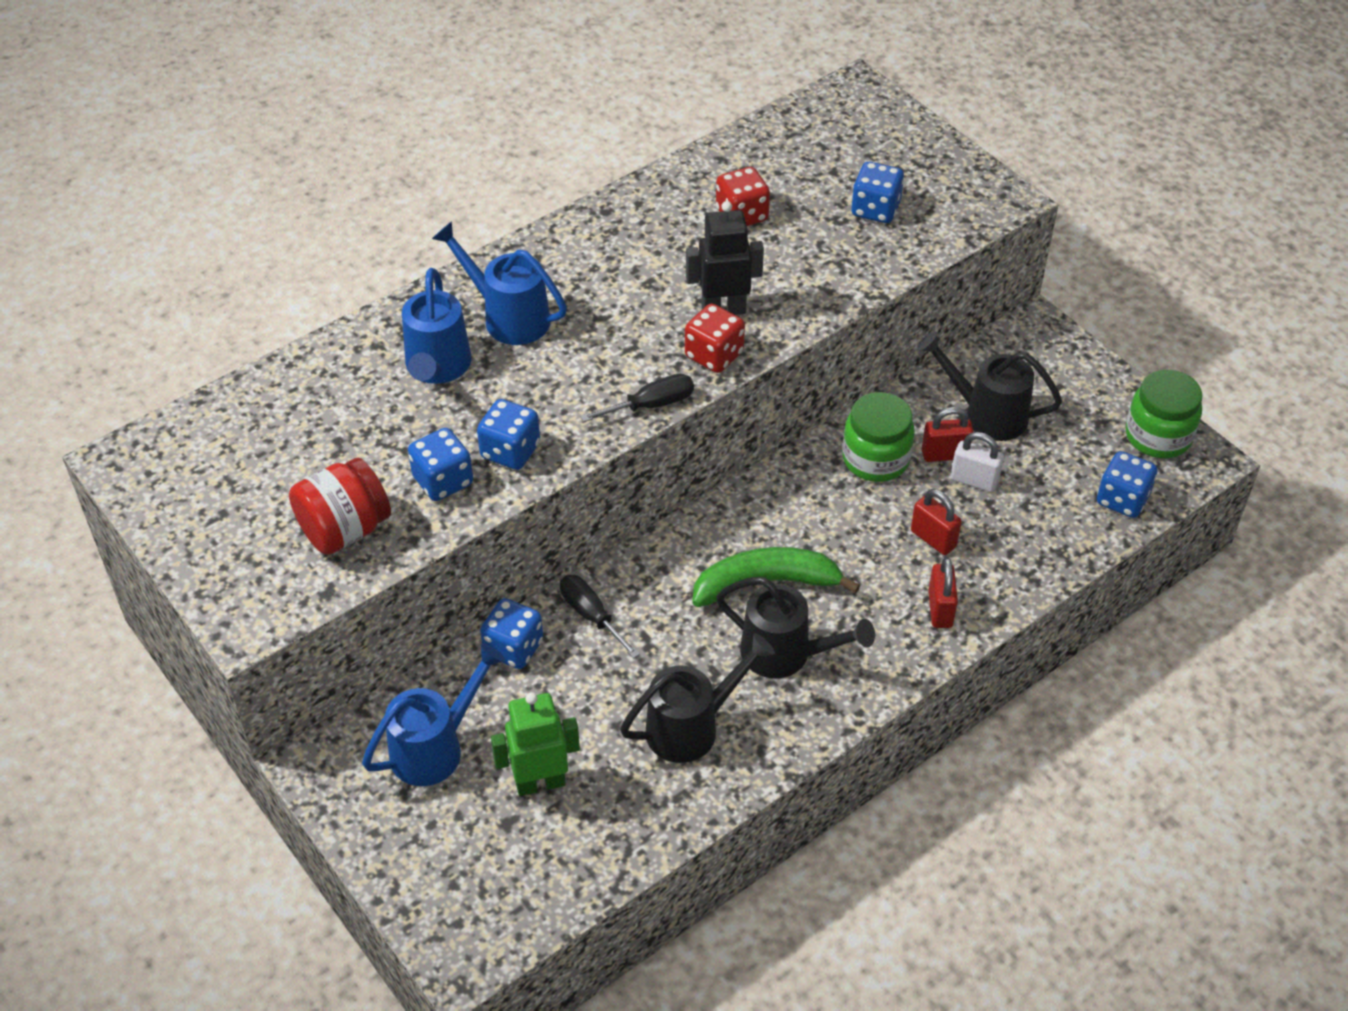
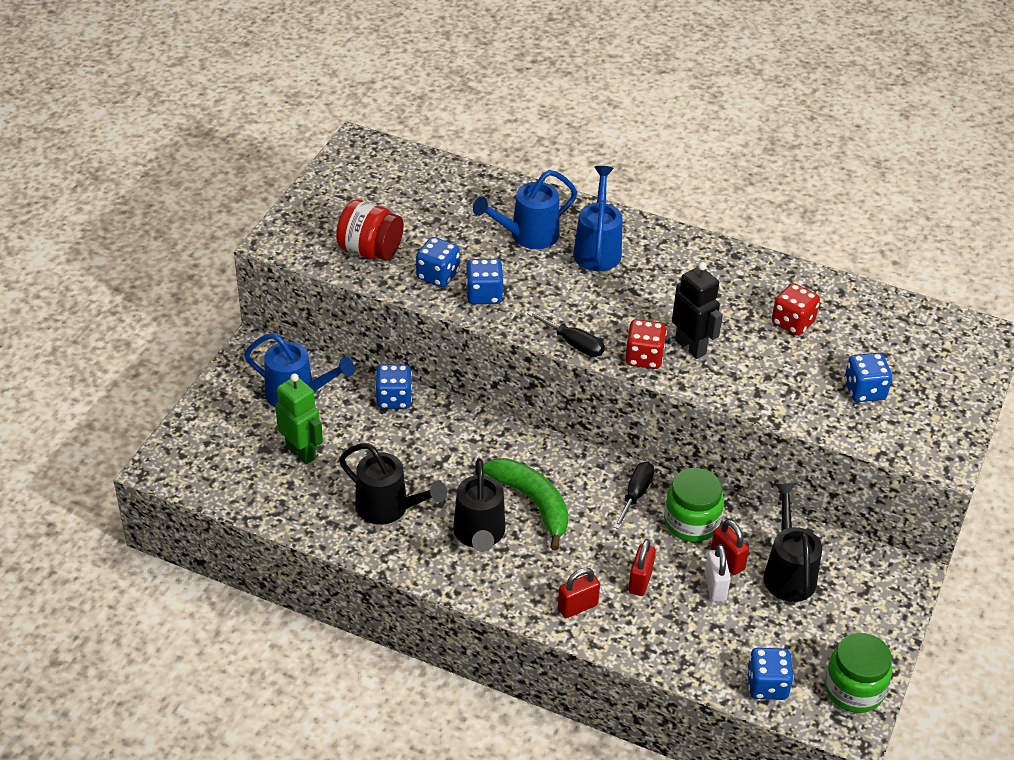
camera: 60 degrees right, 5 degrees down
black screwdriver [560,575,640,659] -> black screwdriver moved to [614,462,654,529]

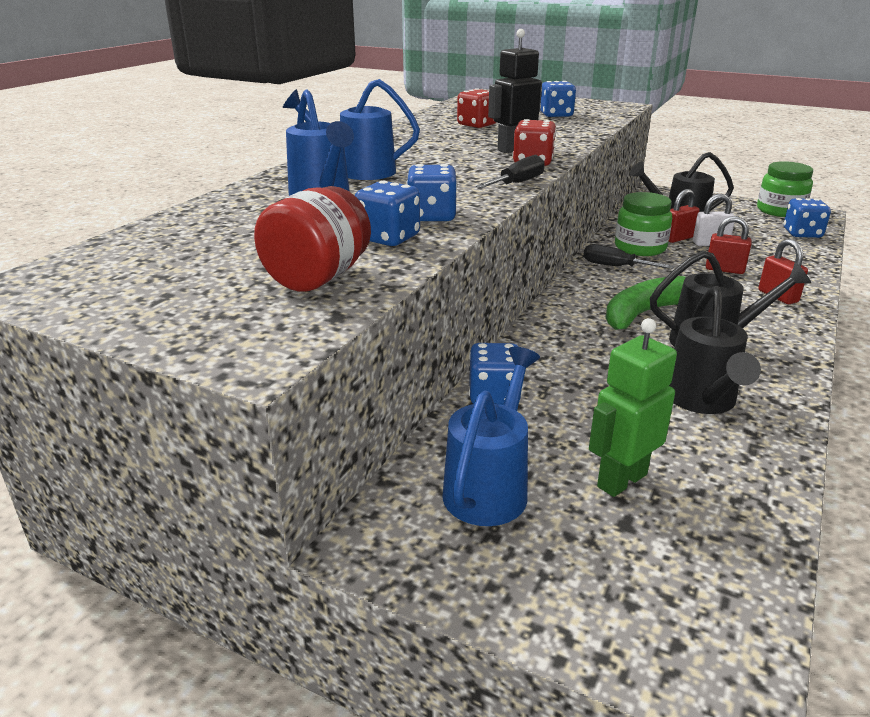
camera: 85 degrees left, 15 degrees down
black watering can [339,443,447,525] -> black watering can turned 150 degrees clockwise [669,286,761,414]

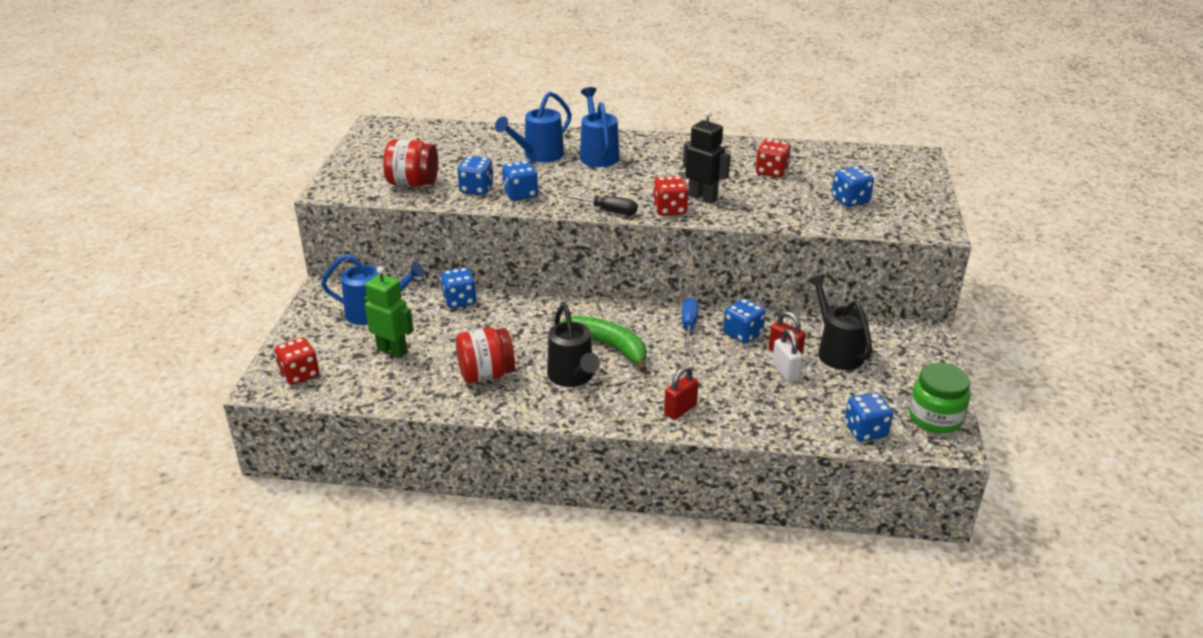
camera: 70 degrees right, 5 degrees up
black screwdriver [583,244,675,269] -> blue screwdriver [682,298,698,347]
green jar [615,192,672,256] -> blue dice [723,298,766,343]
black watering can [669,286,761,414] -> red jar [456,328,515,383]
red padlock [706,216,752,274] -> none
none -> red dice [275,337,319,385]

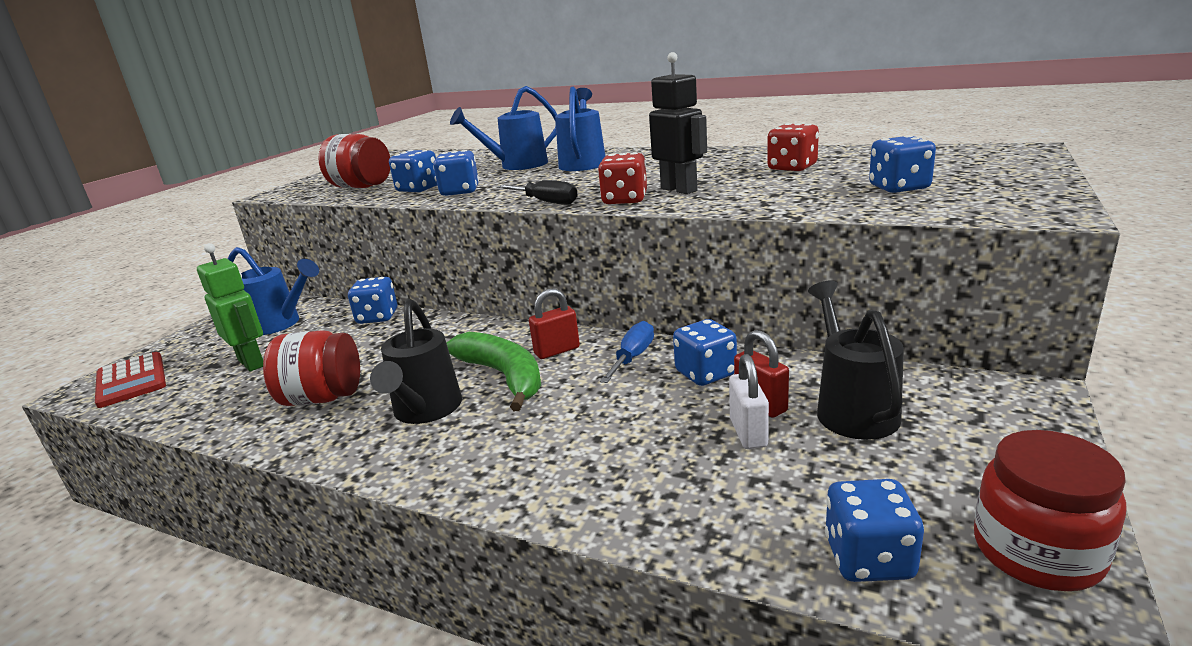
camera: 20 degrees right, 10 degrees down
red dice [275,337,319,385] -> red calculator [95,352,166,408]
red padlock [664,366,699,420] -> red padlock moved to [529,288,580,359]
green jar [909,363,970,434] -> red jar [974,430,1127,591]

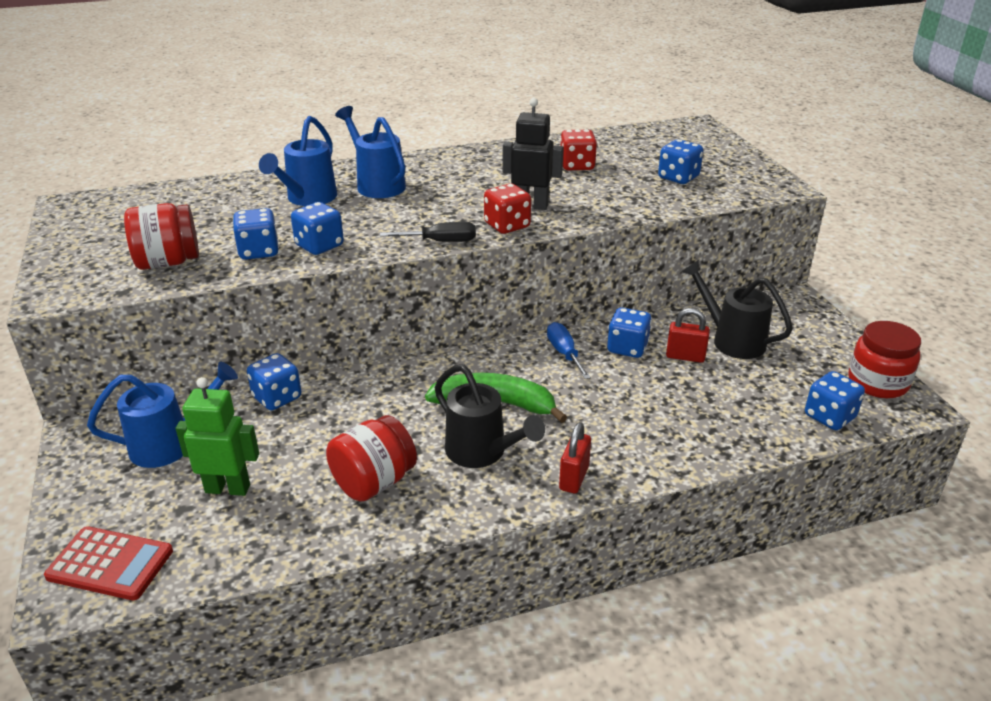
camera: 45 degrees left, 10 degrees up
red padlock [529,288,580,359] -> red padlock moved to [559,422,591,494]
white padlock [729,354,769,449] -> none

